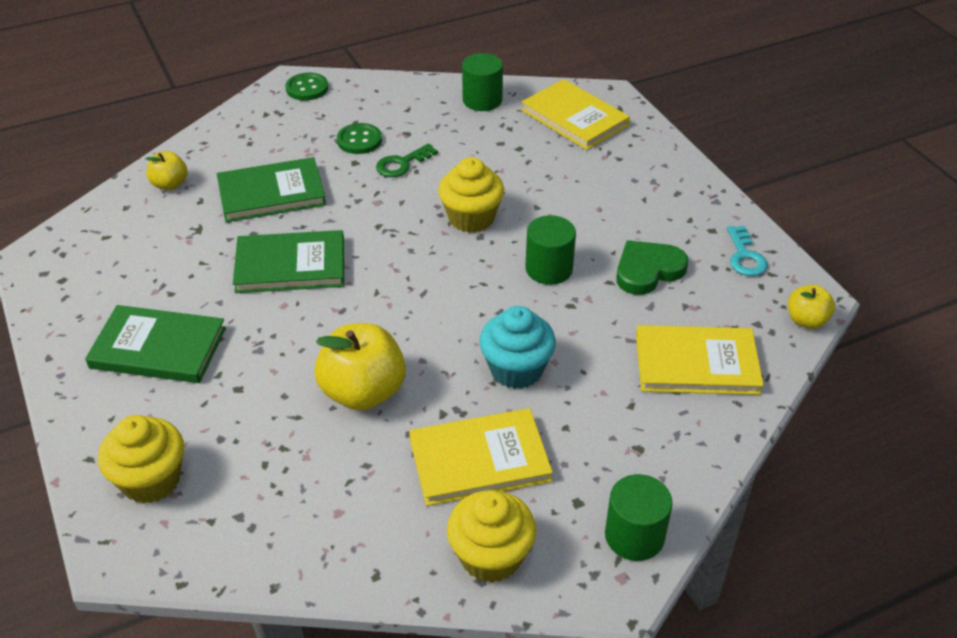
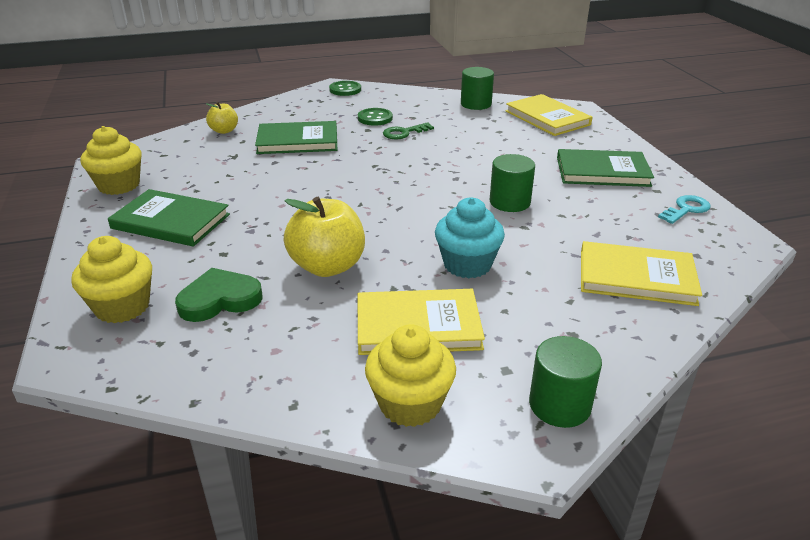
camera: 10 degrees right, 10 degrees down
green book [233,230,344,293] -> green book moved to [557,149,654,187]
yellow cupcake [438,157,504,233] -> yellow cupcake moved to [80,126,142,195]
green heart [616,240,688,295] -> green heart moved to [175,268,263,322]
turquoise key [727,226,768,276] -> turquoise key turned 135 degrees counterclockwise [658,195,711,224]
yellow apple [788,285,835,329] -> none

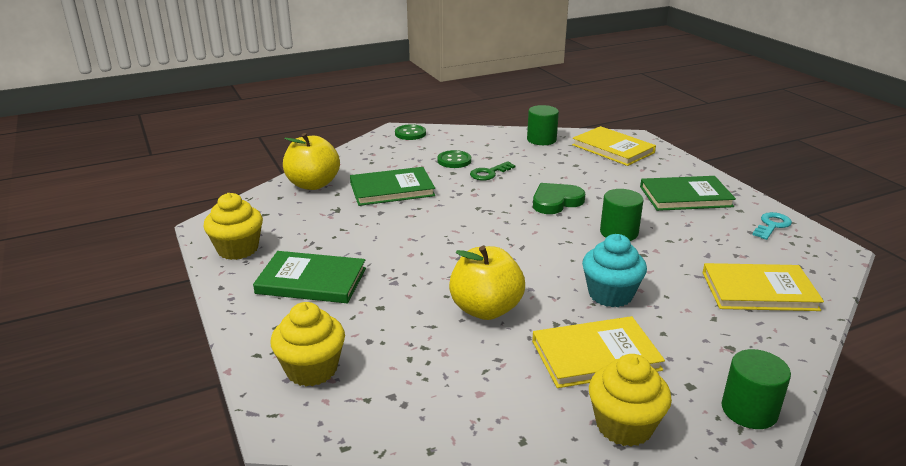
camera: 10 degrees left, 5 degrees down
green heart [175,268,263,322] -> green heart moved to [533,183,585,214]
yellow apple [206,102,238,134] -> yellow apple [283,133,340,190], size x1.83

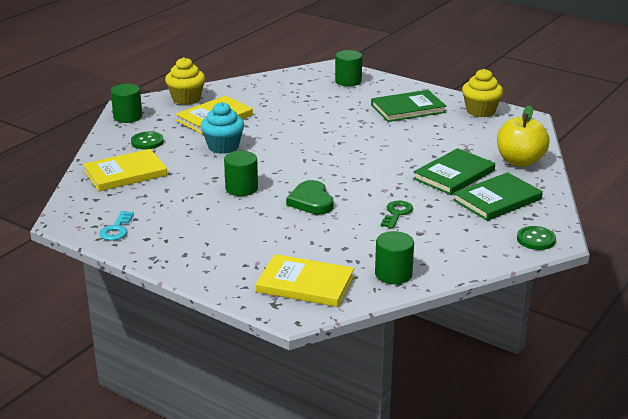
camera: 150 degrees right, 0 degrees up
yellow cupcake [271,302,345,386] -> green cylinder [335,50,362,86]
green button [438,150,471,168] -> green button moved to [131,132,164,150]
yellow apple [449,246,525,320] -> none
green heart [533,183,585,214] -> green heart turned 135 degrees clockwise [286,180,334,215]
green book [640,176,736,211] -> green book moved to [453,172,543,221]

